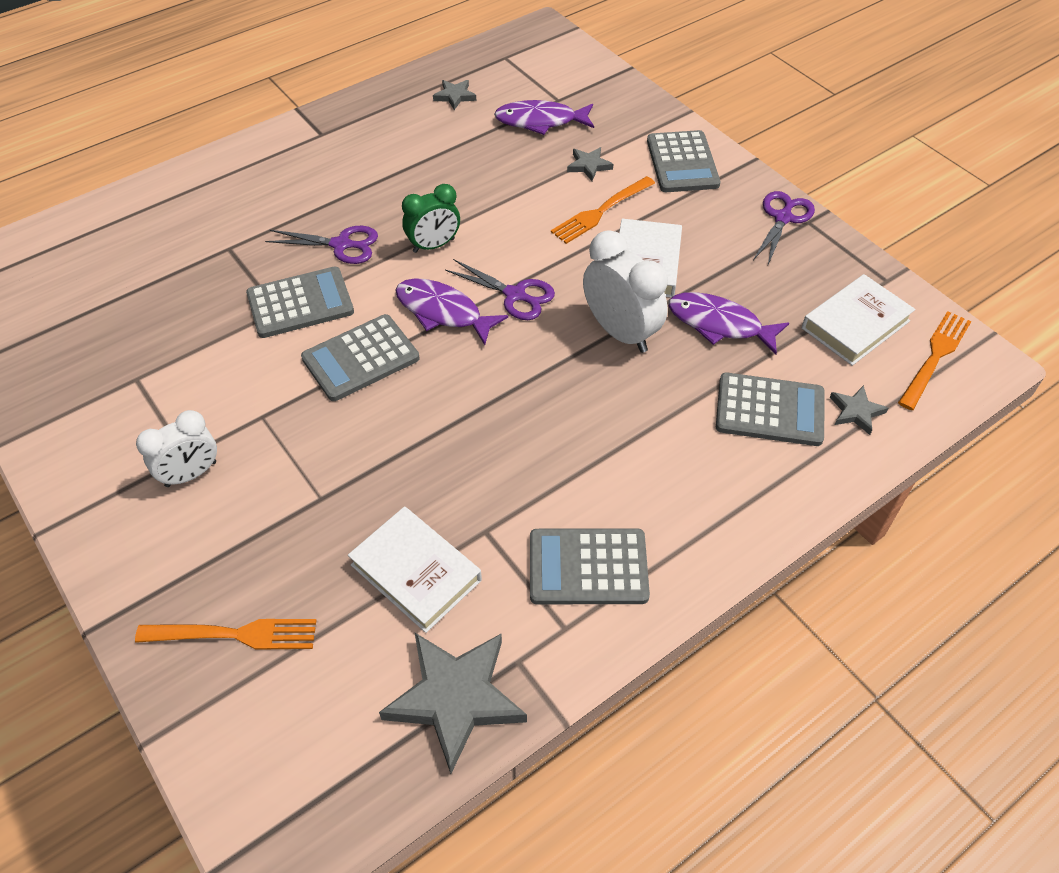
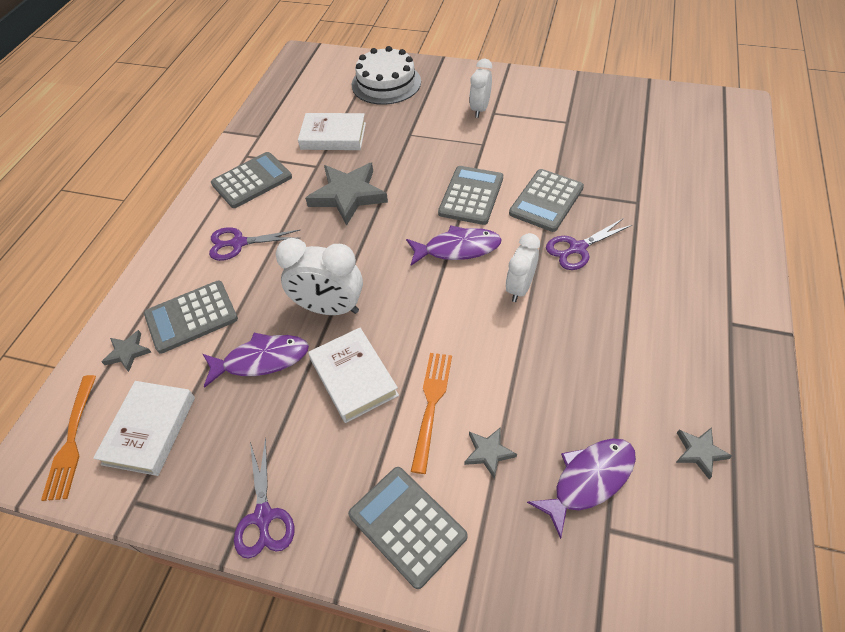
camera: 145 degrees right, 0 degrees up
orange fork [135,619,317,649] -> white cake [352,46,421,105]
grey star [379,633,527,774] -> grey star moved to [305,163,388,226]
green clock [402,184,460,253] -> white clock [506,233,540,302]
purple scissors [445,259,555,320] -> purple scissors moved to [209,227,300,261]

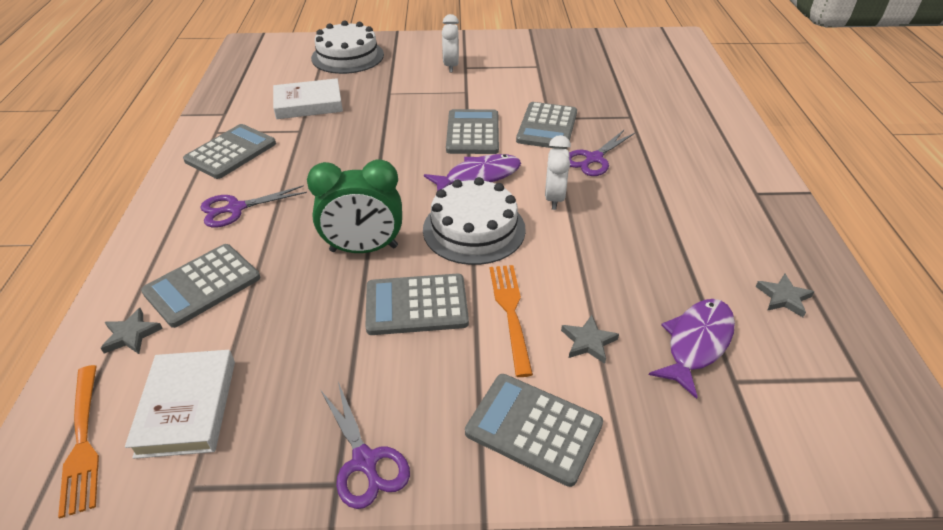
camera: 20 degrees left, 10 degrees down
purple fish [203,333,309,388] -> none
white clock [275,238,363,315] -> green clock [307,159,402,253]
grey star [305,163,388,226] -> none
white book [308,328,399,423] -> grey calculator [365,274,469,335]
none -> white cake [423,177,526,265]

